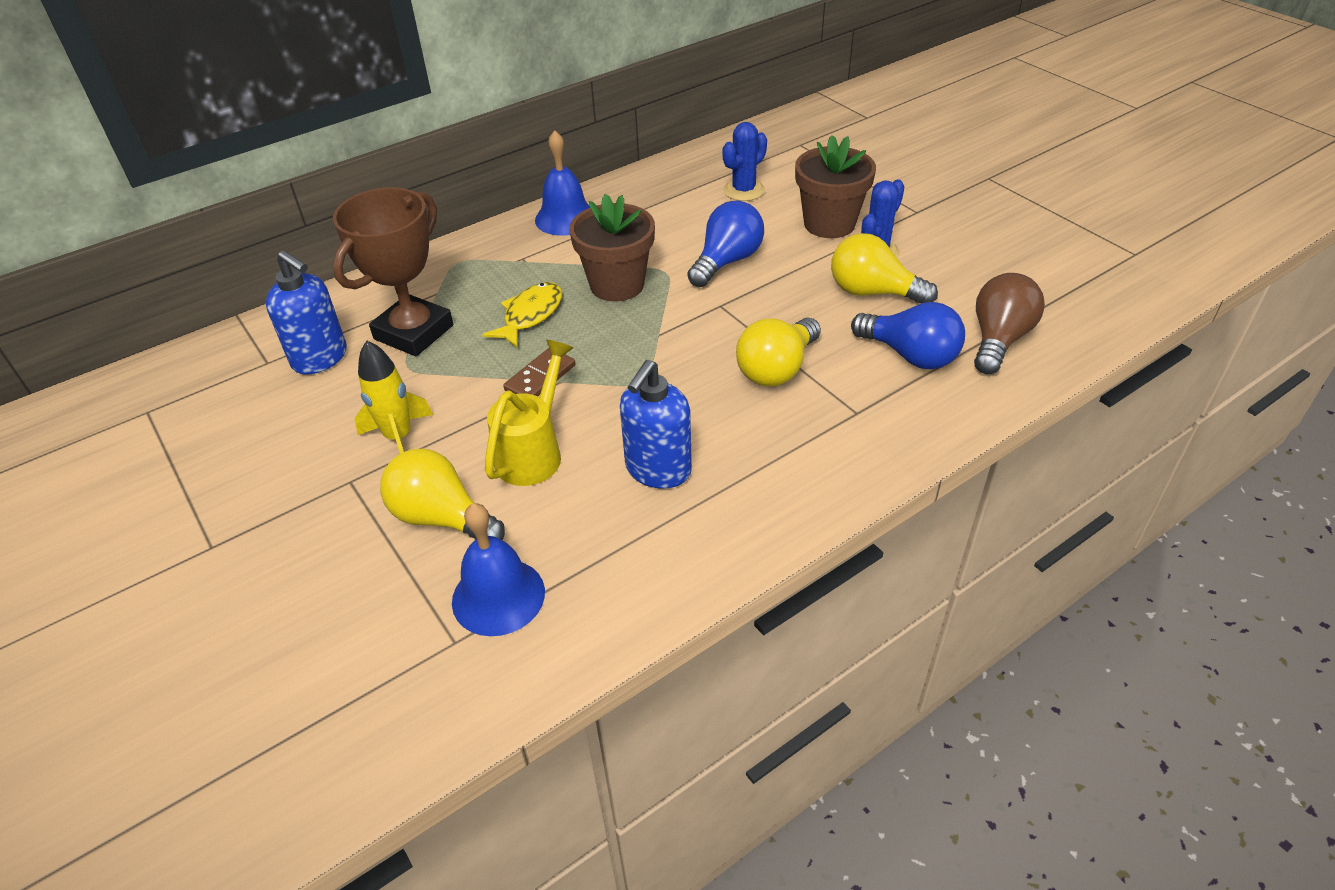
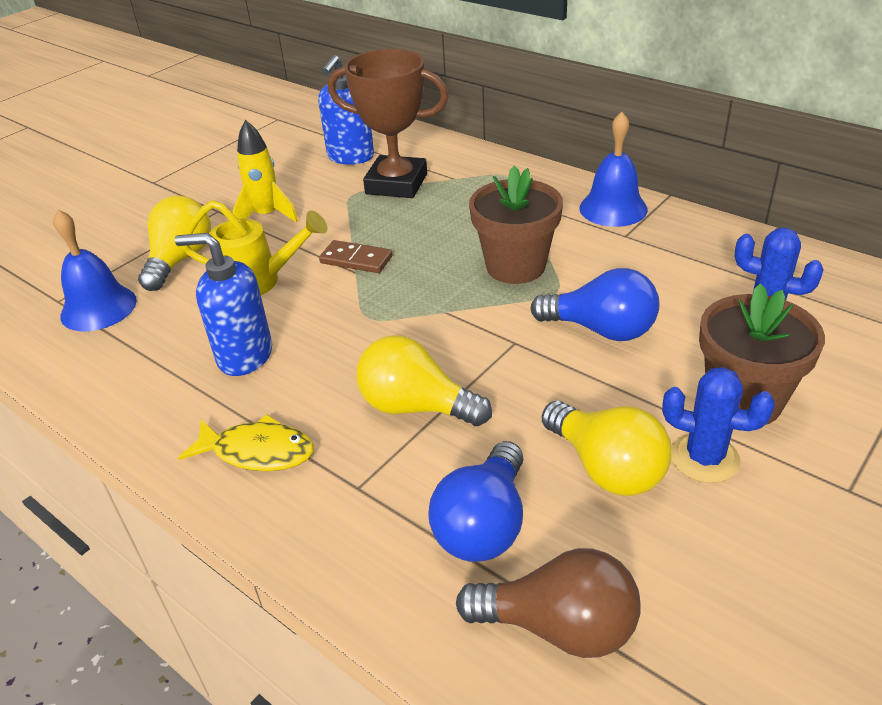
camera: 75 degrees right, 5 degrees down
yellow fish [482,282,562,348] -> yellow fish moved to [178,414,314,471]
yellow light bulb [831,233,938,303] -> yellow light bulb turned 135 degrees clockwise [542,401,672,496]

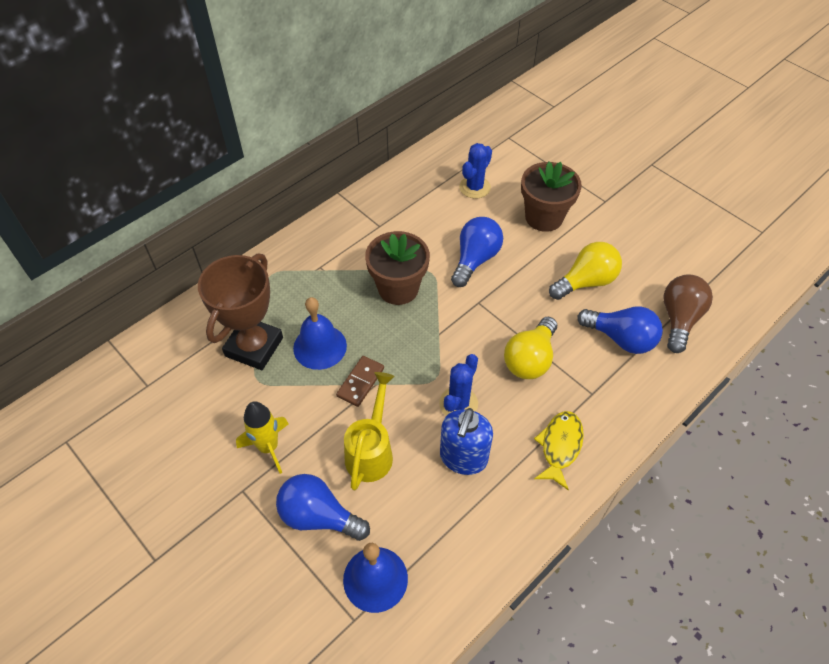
camera: 85 degrees left, 15 degrees up
yellow light bulb [138,196,211,291] -> blue light bulb [276,474,370,541]
blue soap dispenser [318,55,374,165] -> none
blue bell [579,112,648,227] -> blue bell moved to [293,297,347,370]
blue cactus [662,367,775,483] -> blue cactus moved to [439,354,478,416]

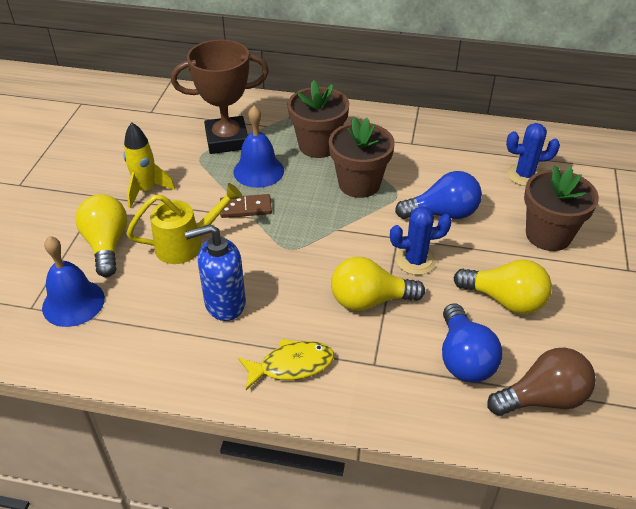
camera: 55 degrees right, 10 degrees down
blue light bulb [276,474,370,541] -> yellow light bulb [75,194,127,277]
blue cactus [439,354,478,416] -> blue cactus moved to [390,207,452,275]
none -> brown flower pot [287,80,349,158]

